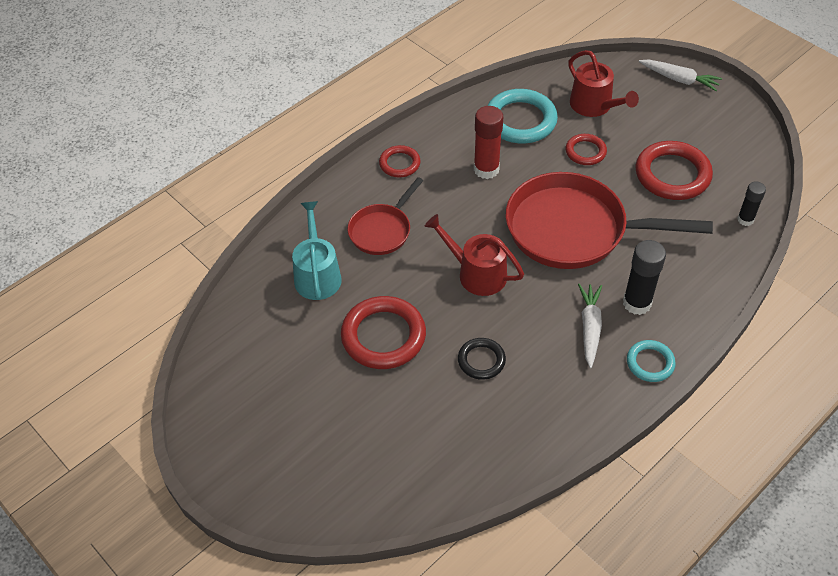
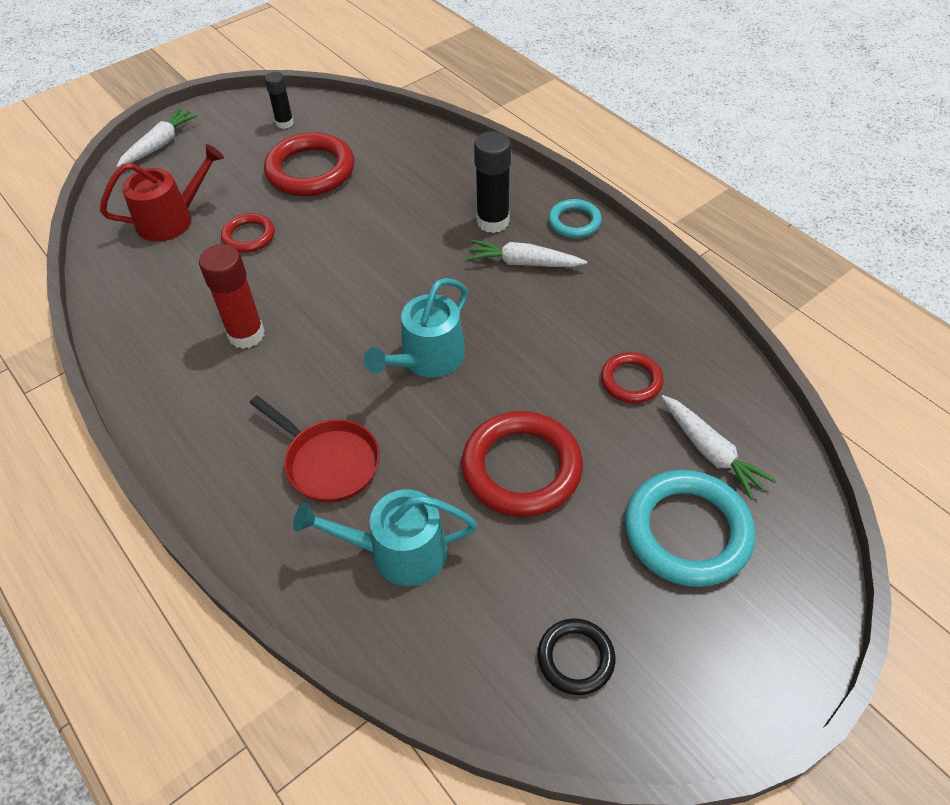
camera: 85 degrees left, 0 degrees up
red ring [379,145,421,177] -> red ring moved to [601,352,664,403]
red watering can [425,214,524,296] -> turquoise watering can [364,278,468,377]
black ring [458,338,506,380] -> black ring moved to [537,618,615,695]
turquoise ring [487,89,558,143] -> turquoise ring moved to [625,470,755,587]
red pan [506,172,713,269] -> none
black glue stick [737,181,766,226] -> black glue stick moved to [265,72,294,129]
none -> white carrot [661,395,776,500]

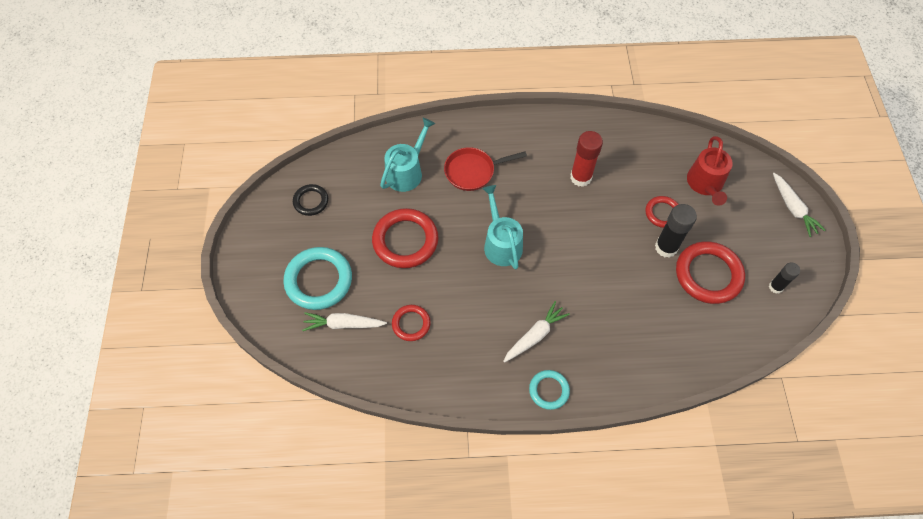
camera: 125 degrees right, 10 degrees up
black glue stick [474,131,511,233] -> black glue stick moved to [655,204,697,258]

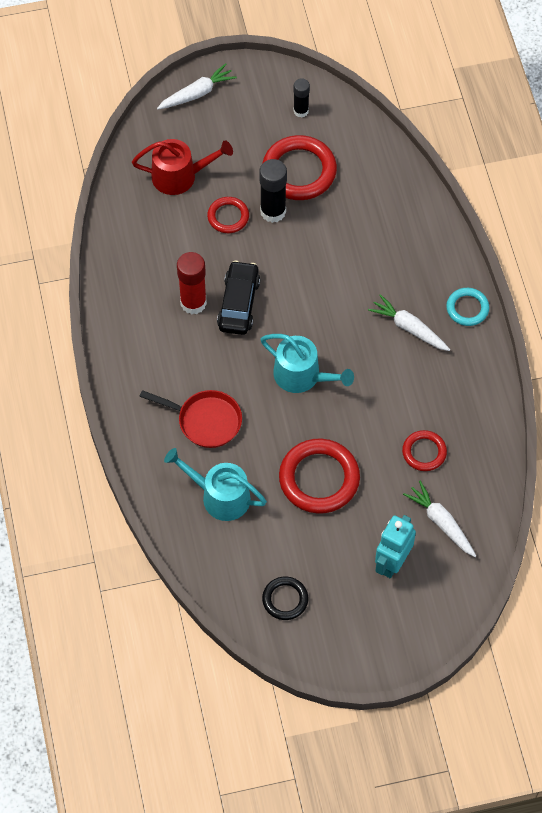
camera: 100 degrees left, 0 degrees up
turquoise ring [283,247,352,310] -> turquoise robot [375,515,416,578]
white carrot [302,312,387,331] -> white carrot turned 150 degrees clockwise [403,481,476,557]
red pan [444,147,527,191] -> red pan turned 45 degrees counterclockwise [139,390,242,448]
turquoise watering can [482,185,523,270] -> turquoise watering can turned 120 degrees counterclockwise [261,334,354,393]
none -> black car [217,260,260,335]

